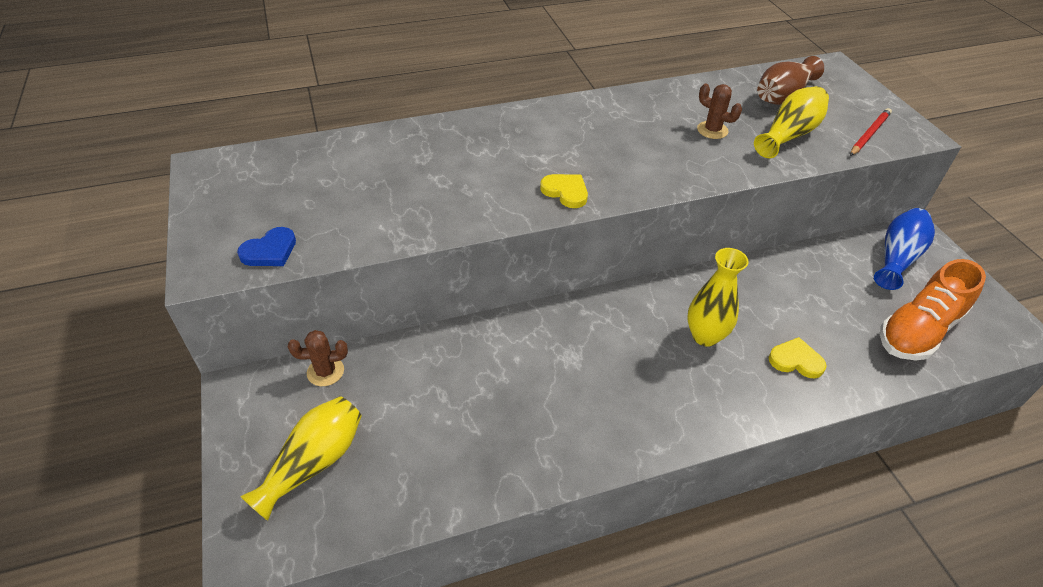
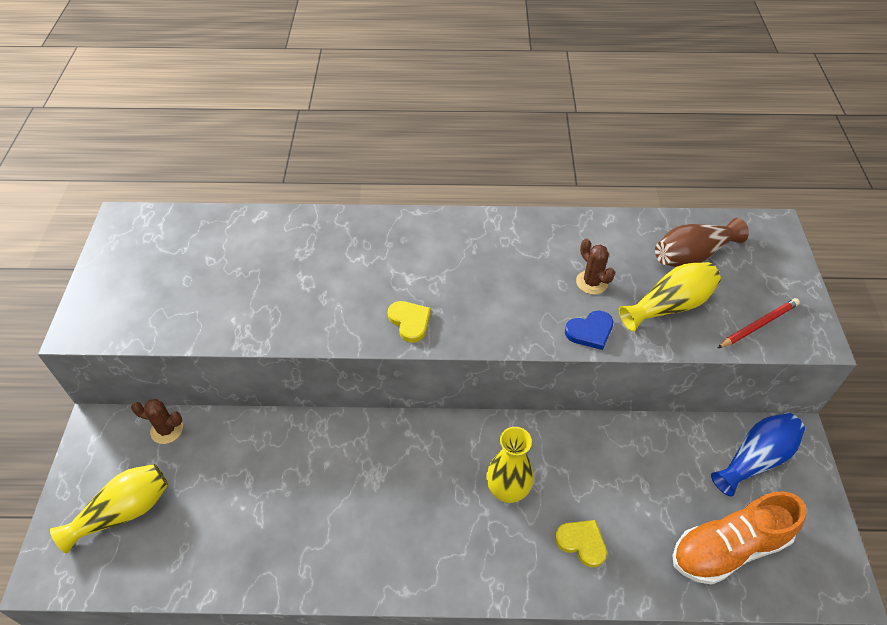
camera: 20 degrees right, 5 degrees up
blue heart [237,227,296,266] -> blue heart moved to [565,311,613,350]

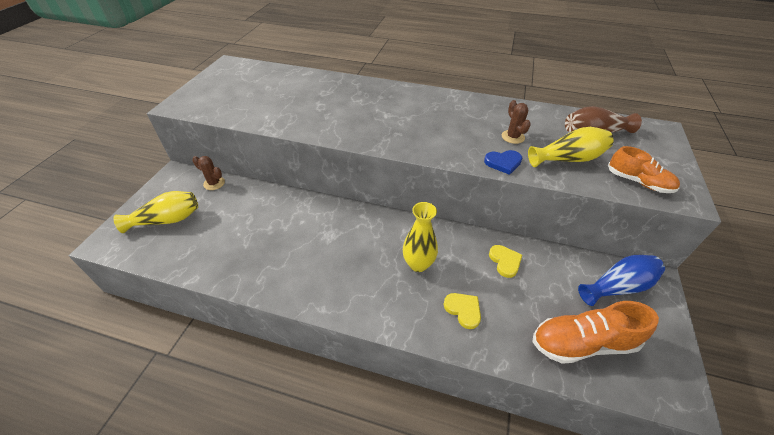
camera: 15 degrees right, 5 degrees down
yellow heart [388,301,431,342] -> yellow heart moved to [489,245,522,278]
red pencil [718,298,800,348] -> orange shoe [608,146,680,193]

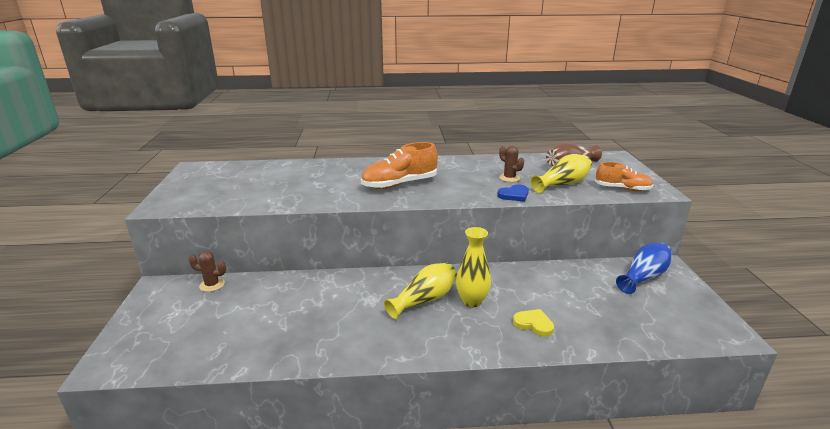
camera: 20 degrees left, 20 degrees down
yellow vase [113,191,198,233] -> yellow vase moved to [384,263,457,319]
yellow heart [489,245,522,278] -> none
orange shoe [533,301,659,364] -> orange shoe moved to [361,142,438,189]

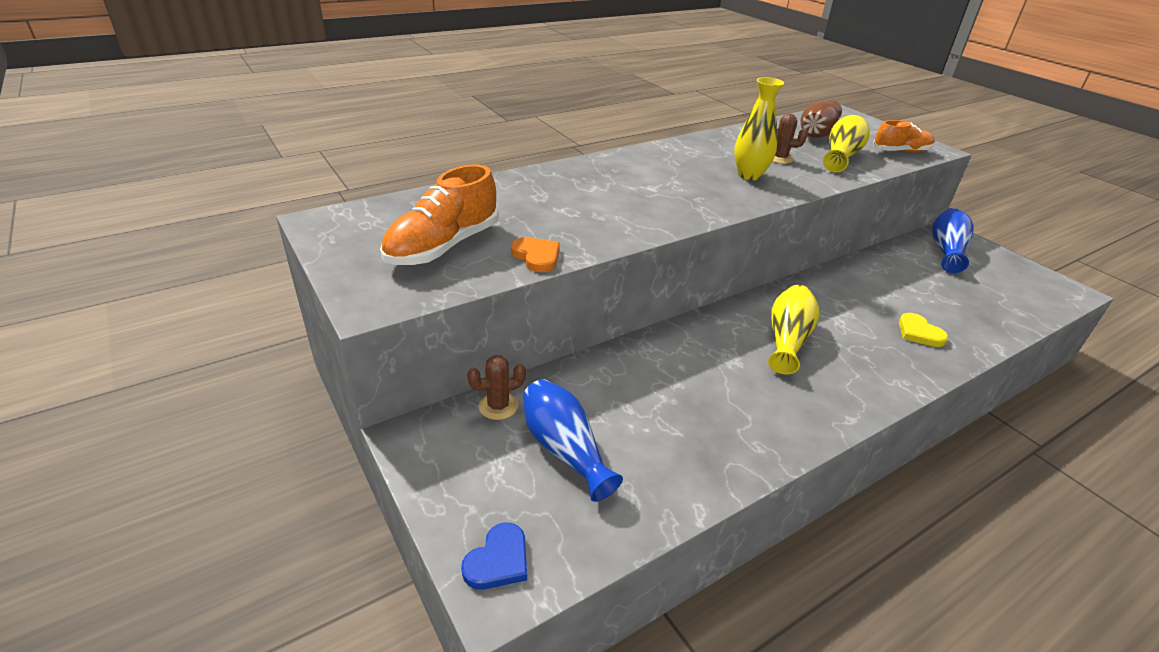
camera: 30 degrees left, 10 degrees up
orange shoe [361,142,438,189] -> orange shoe moved to [380,164,499,265]
yellow vase [456,227,491,307] -> yellow vase moved to [734,77,784,180]
blue heart [497,184,529,202] -> blue heart moved to [461,523,527,590]
yellow heart [513,309,554,336] -> yellow heart turned 120 degrees counterclockwise [899,313,948,347]
none -> orange heart [511,237,560,272]
none -> blue vase [523,379,623,502]

